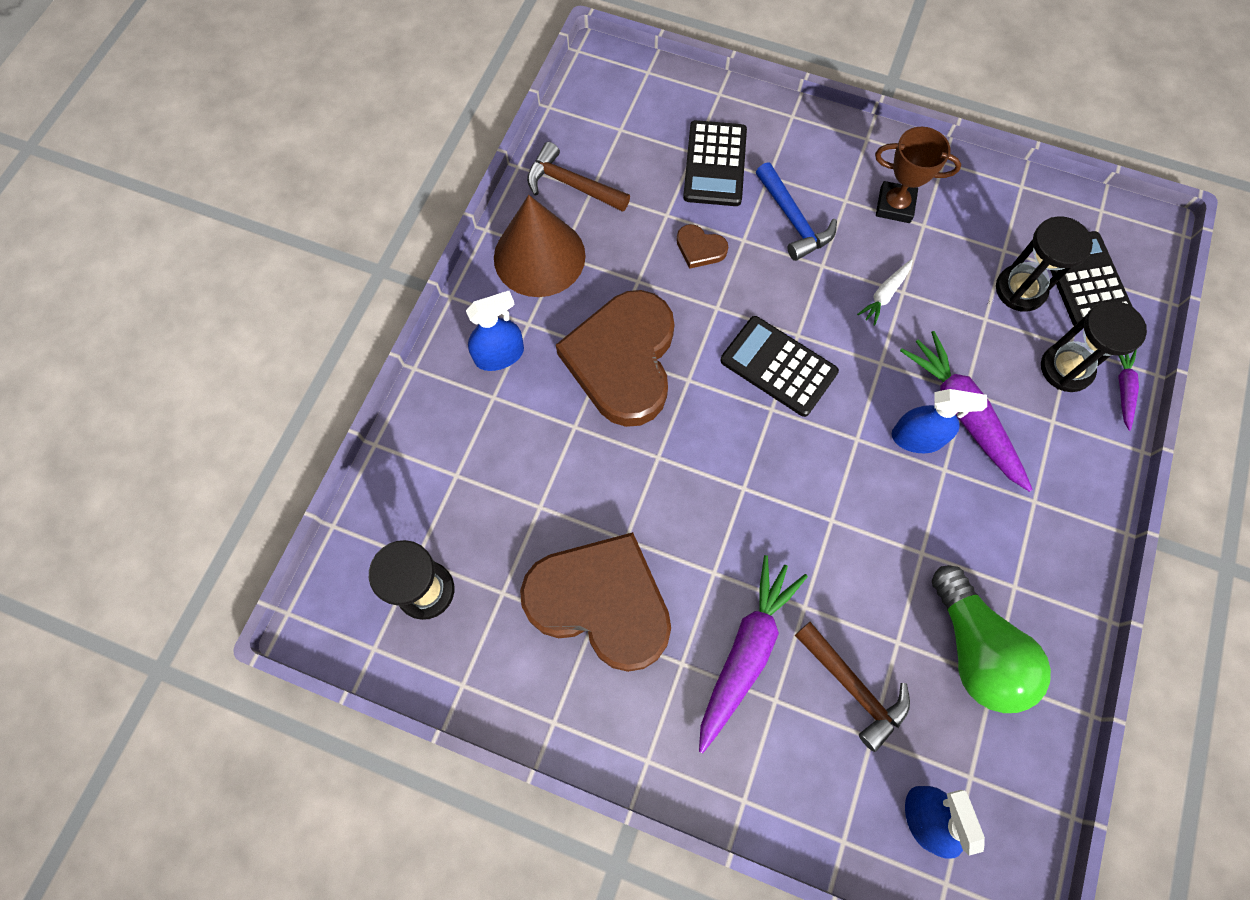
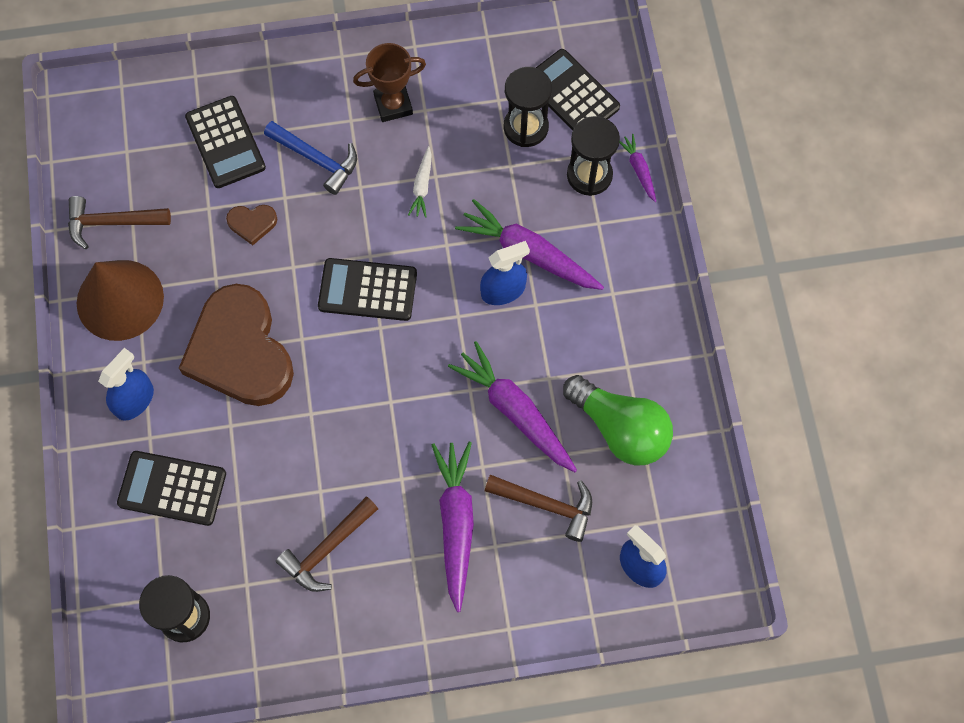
camera: 30 degrees left, 0 degrees up
brown heart [520,532,671,672] -> brown hammer [276,496,378,592]
none -> black calculator [117,451,226,526]
none -> purple carrot [448,341,577,472]

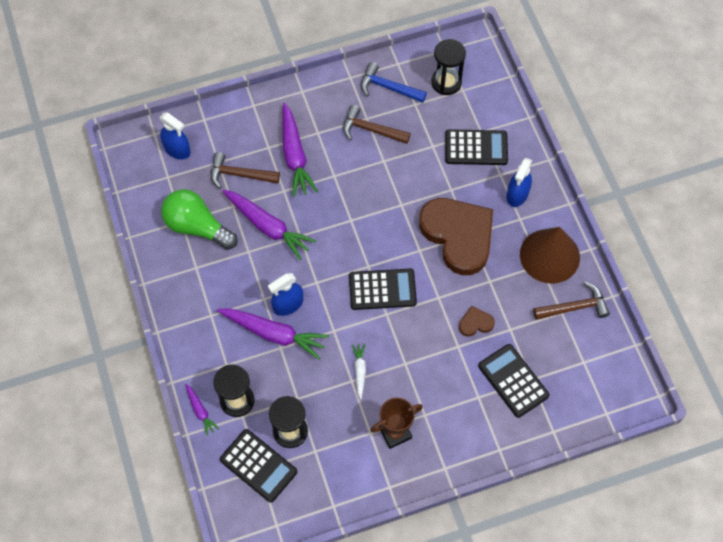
camera: 170 degrees right, 5 degrees down
blue hammer [264,121,357,195] -> blue hammer moved to [361,62,427,103]
brown hammer [276,496,378,592] -> brown hammer turned 105 degrees counterclockwise [343,105,411,144]

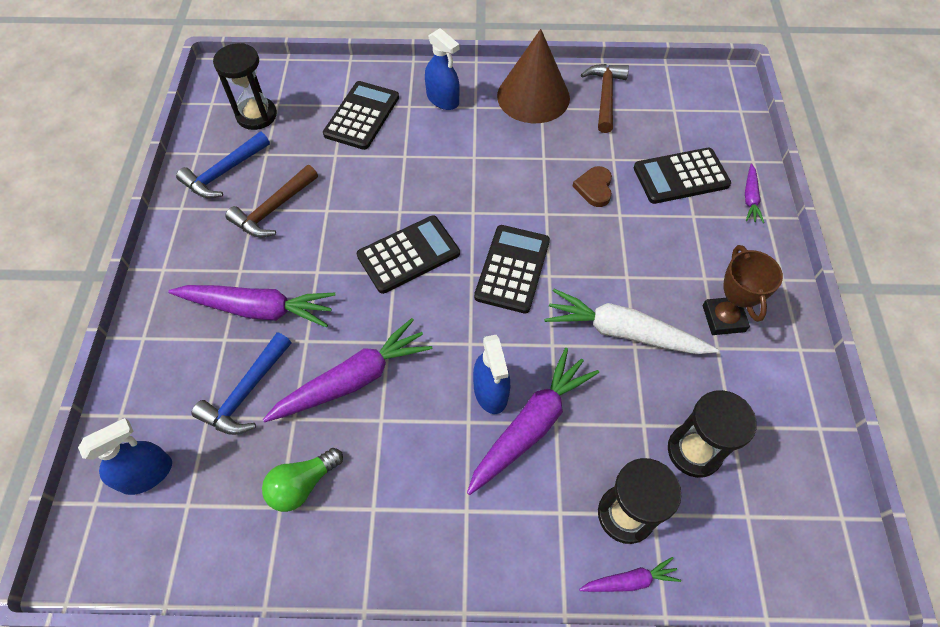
camera: 70 degrees left, 5 degrees down
green light bulb [161,189,238,250] -> green light bulb [262,448,343,512], size x0.60
brown hammer [211,152,280,189] -> blue hammer [191,332,291,435]
black calculator [220,429,297,503] -> black calculator moved to [357,216,460,294]
white carrot [352,344,366,399] -> white carrot [544,289,718,354], size x2.01
brown heart [419,198,493,275] -> none
none -> purple carrot [745,164,764,223]

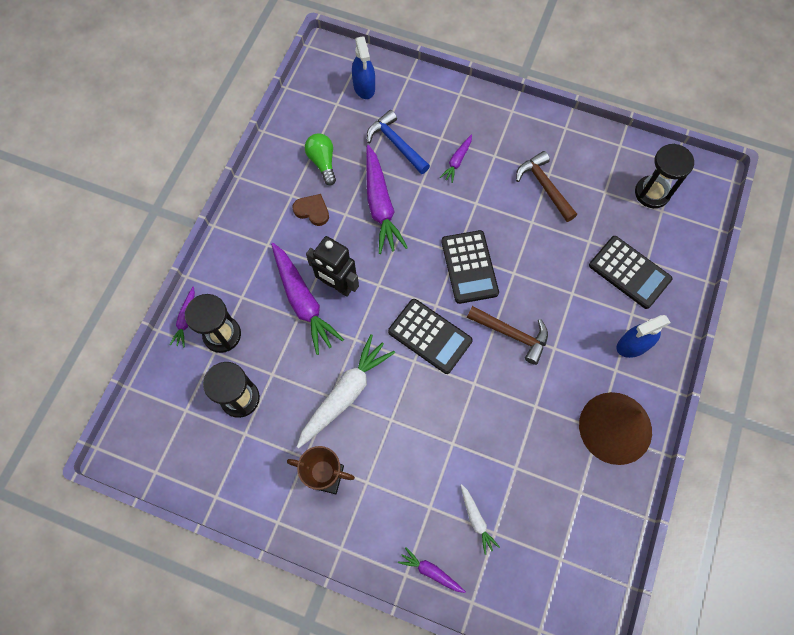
camera: 110 degrees right, 10 degrees up
purple carrot [168,285,335,327] -> purple carrot [440,135,472,183], size x0.50
blue hammer [176,132,270,198] -> none
blue spray bottle [473,335,510,414] -> black robot [306,236,359,297]
brown heart [572,166,612,207] -> brown heart moved to [293,194,329,226]
brown hammer [581,64,629,133] -> brown hammer moved to [467,306,548,365]
black calculator [634,148,731,204] -> white carrot [461,484,500,555]

